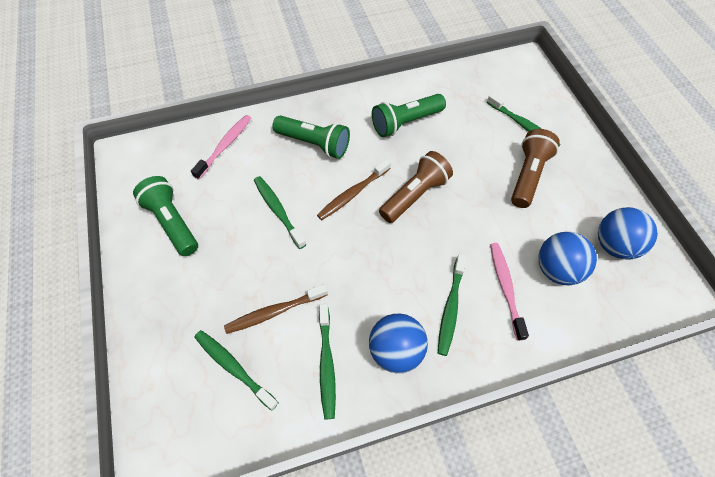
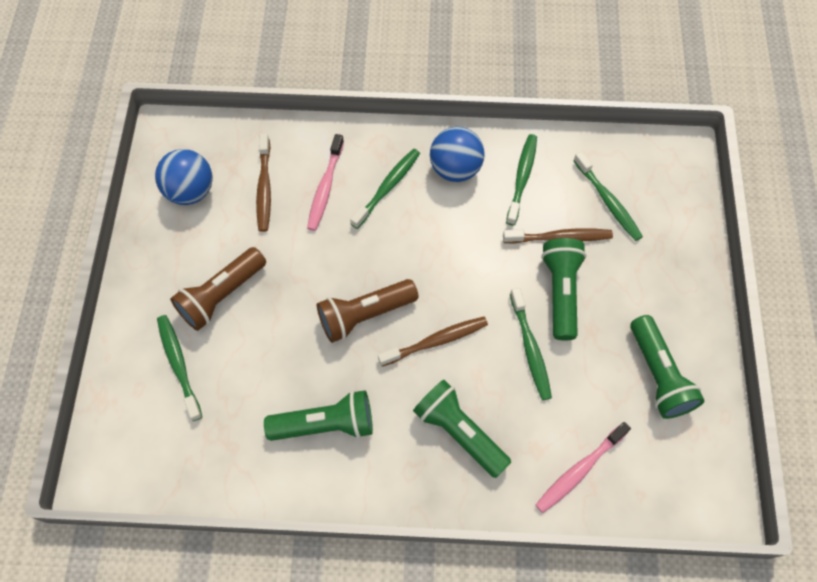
camera: 160 degrees left, 5 degrees up
blue ball [539,232,597,285] -> brown toothbrush [256,133,271,232]
none -> green flashlight [541,238,587,340]

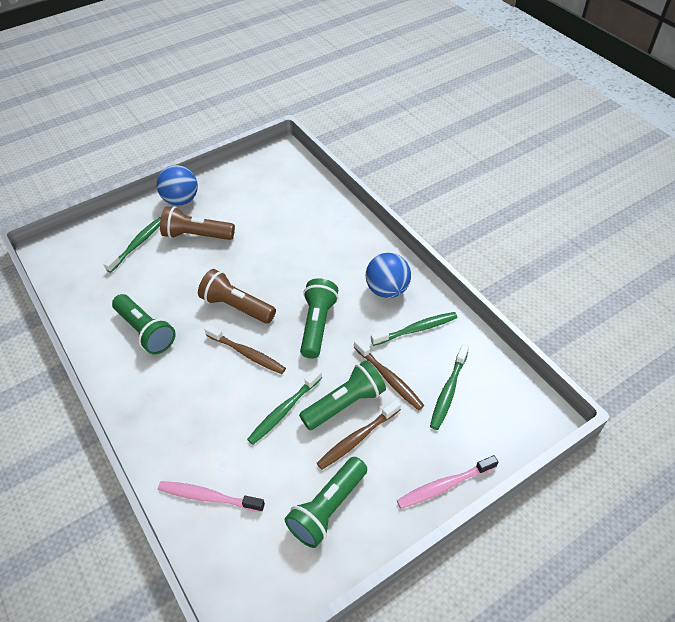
camera: 55 degrees right, 15 degrees down
blue ball [155,149,213,205] -> blue ball moved to [157,165,198,206]
brown toothbrush [256,133,271,232] -> brown toothbrush moved to [317,399,401,470]
pink toothbrush [307,134,344,231] -> pink toothbrush moved to [397,455,498,509]
green toothbrush [350,149,420,229] -> none
green flashlight [413,379,511,478] -> green flashlight moved to [300,278,339,359]

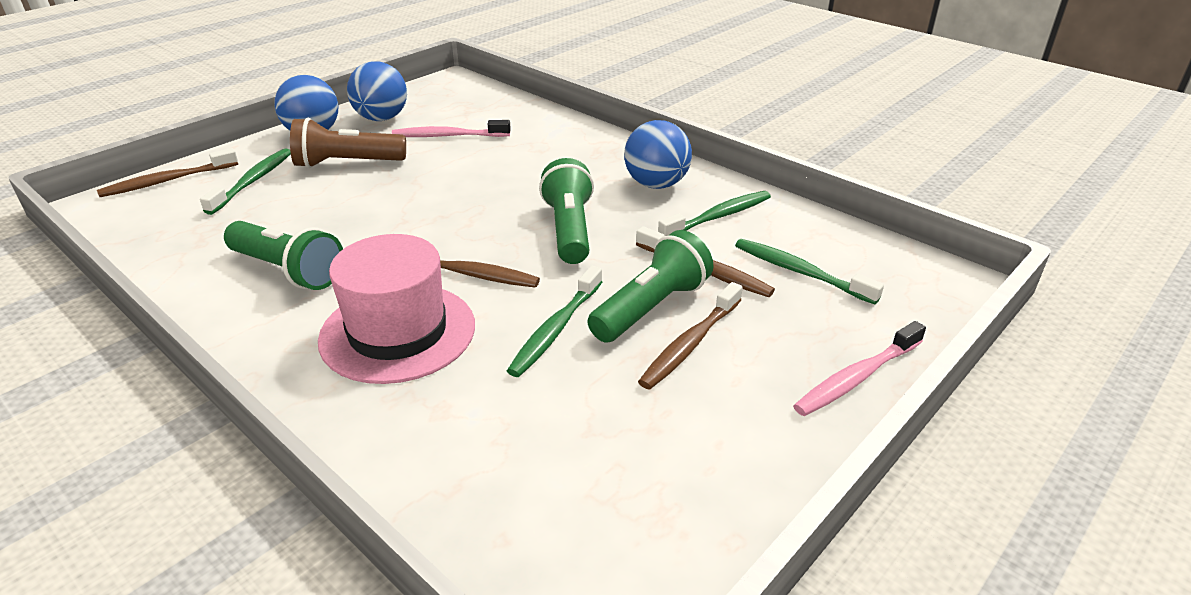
camera: 15 degrees left, 15 degrees down
pink toothbrush [158,481,265,512] -> pink toothbrush moved to [392,120,511,137]
brown flashlight [198,269,276,324] -> none
green flashlight [285,457,367,548] -> none
green toothbrush [430,344,469,430] -> green toothbrush turned 120 degrees clockwise [735,239,884,305]
none -> brown toothbrush [97,148,238,197]
none -> pink hat [318,234,475,384]
none -> blue ball [347,61,407,121]

